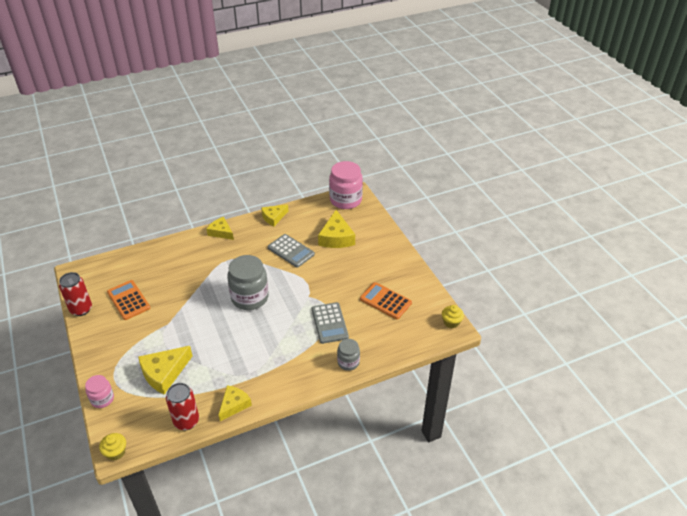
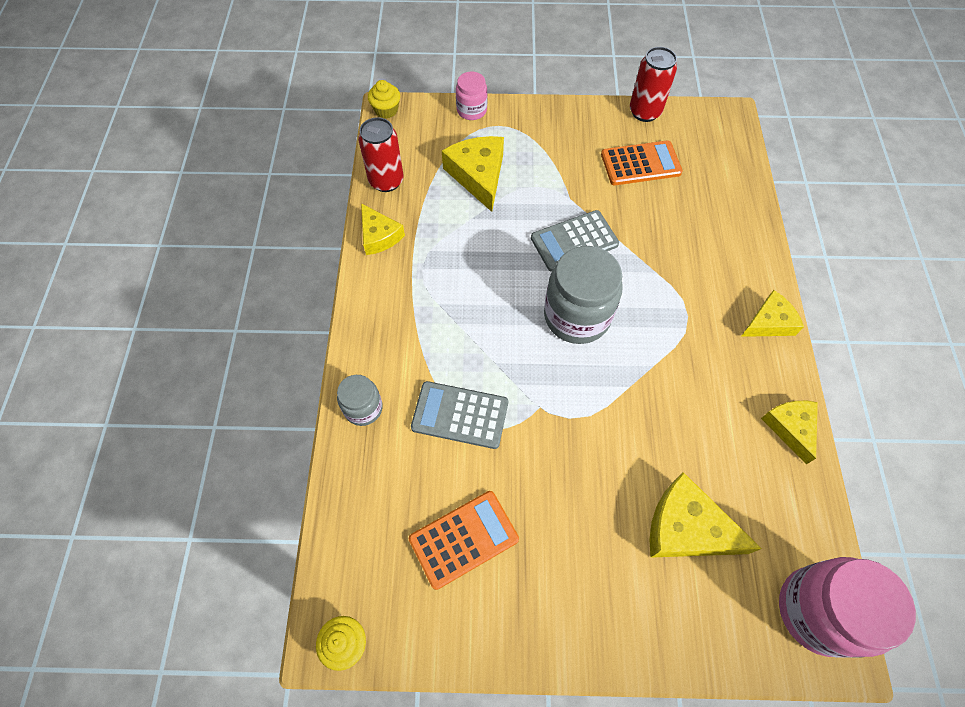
camera: 115 degrees right, 20 degrees up
grey calculator [268,234,315,268] -> grey calculator moved to [531,210,619,272]

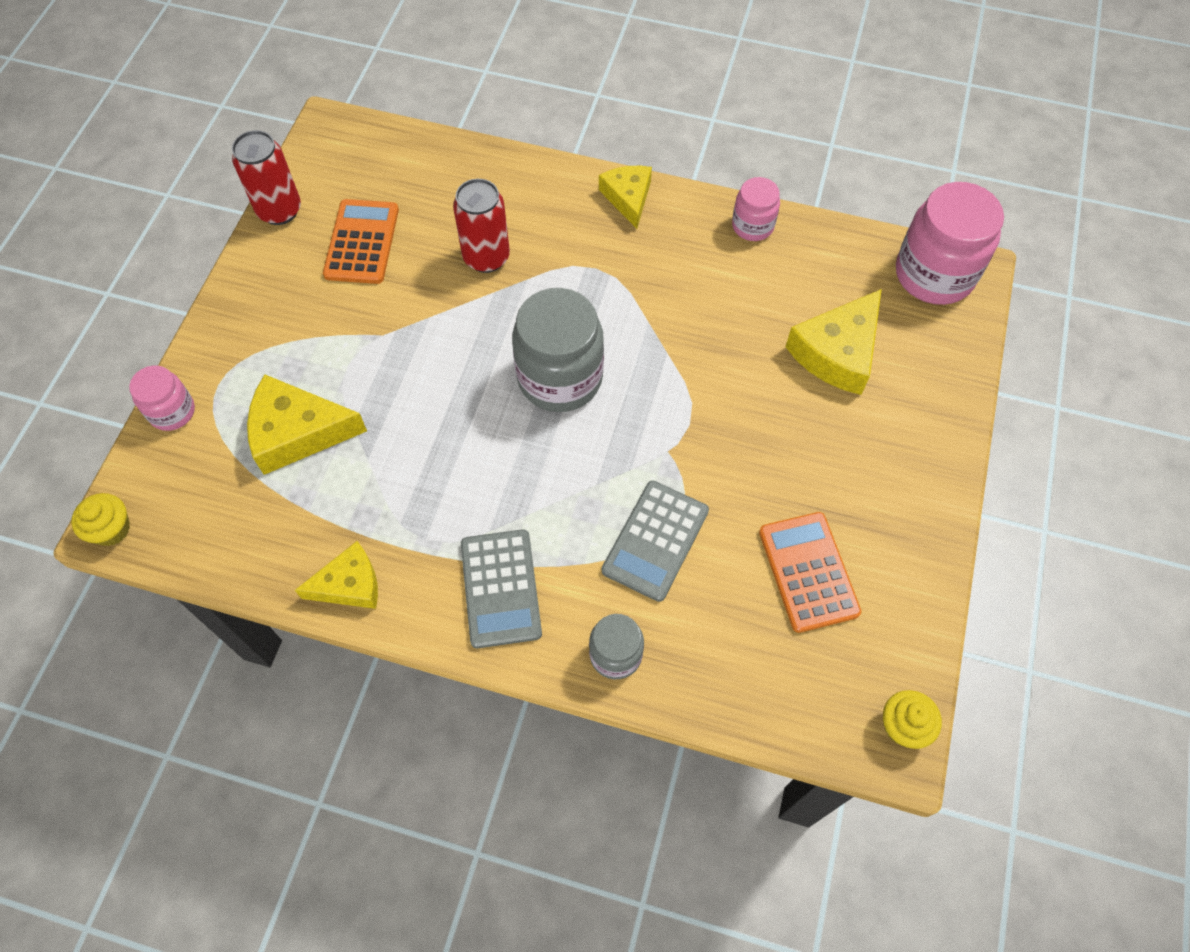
camera: 75 degrees left, 0 degrees up
red can [358,117,404,192] -> red can moved to [453,179,510,273]
grey calculator [531,210,619,272] -> grey calculator moved to [461,529,542,648]
yellow cheese [761,401,818,464] -> pink jar [732,177,780,241]

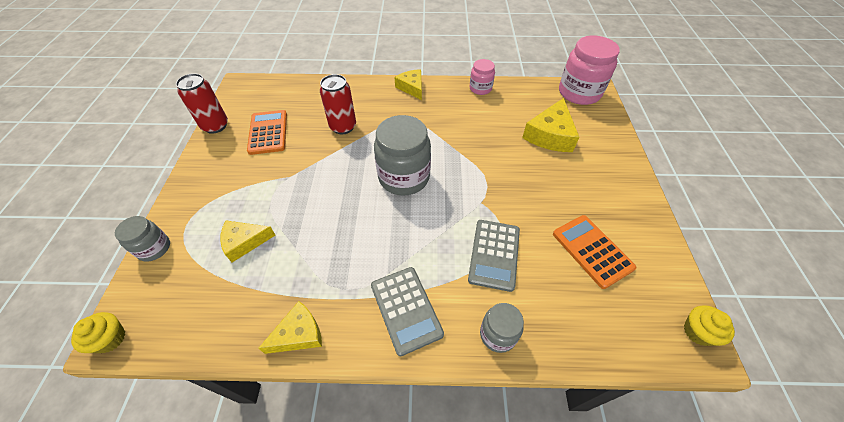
camera: 15 degrees left, 10 degrees down
pink jar [129,365,195,431] -> grey jar [115,216,170,262]
yellow cheese [247,374,367,475] -> yellow cheese [220,220,275,262], size x0.65

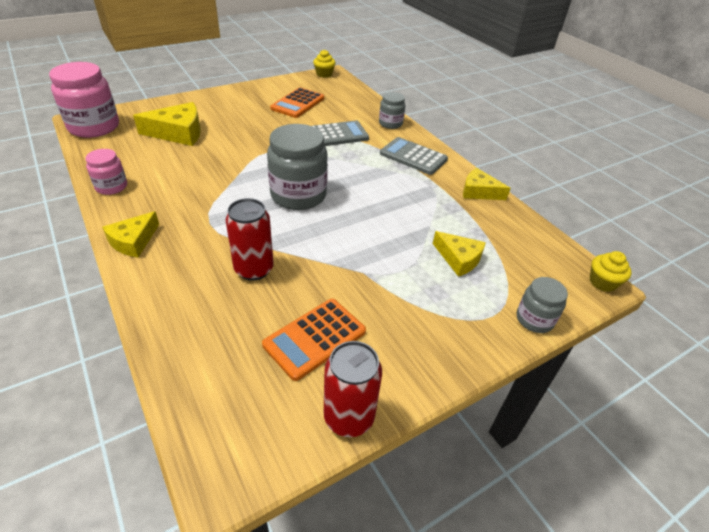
camera: 125 degrees left, 10 degrees down
grey calculator [371,267,444,356] -> grey calculator turned 90 degrees counterclockwise [380,137,448,175]

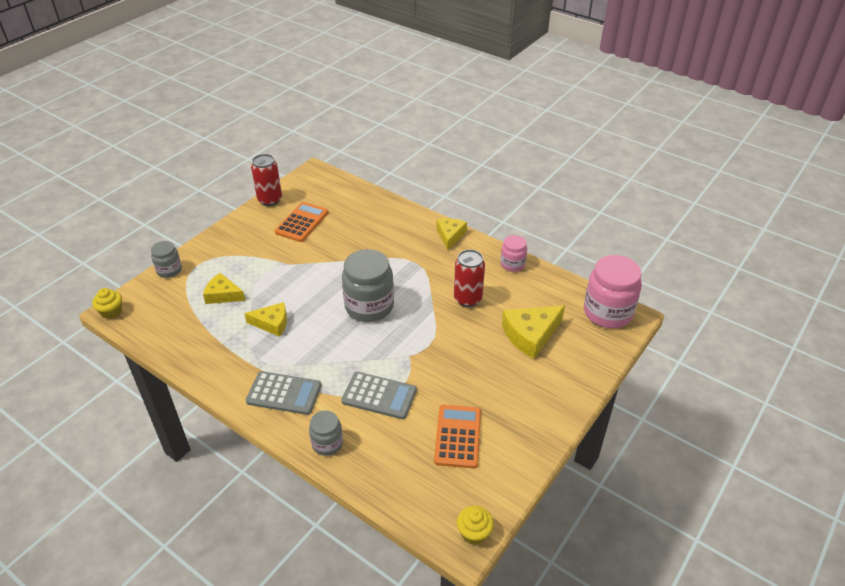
camera: 160 degrees right, 0 degrees up
red can [225,198,274,281] -> red can moved to [454,250,485,307]
grey calculator [313,120,369,146] -> grey calculator turned 120 degrees counterclockwise [341,372,417,419]
yellow cheese [463,168,511,200] -> yellow cheese moved to [244,302,287,337]

